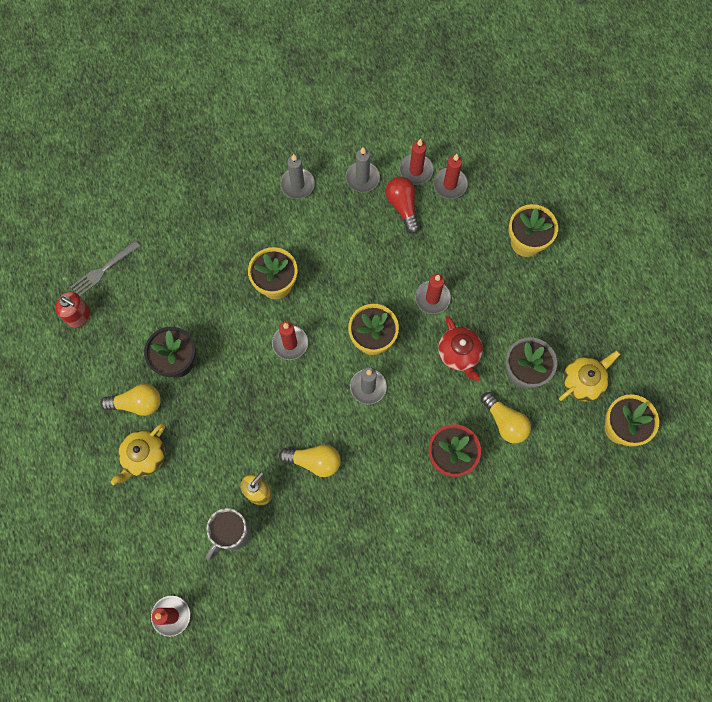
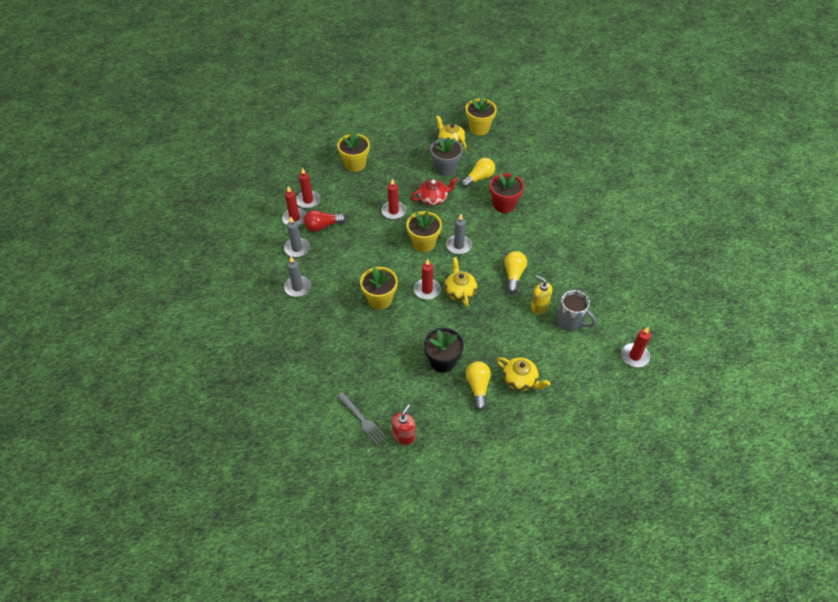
camera: 90 degrees left, 20 degrees down
none -> yellow teapot [444,257,477,307]

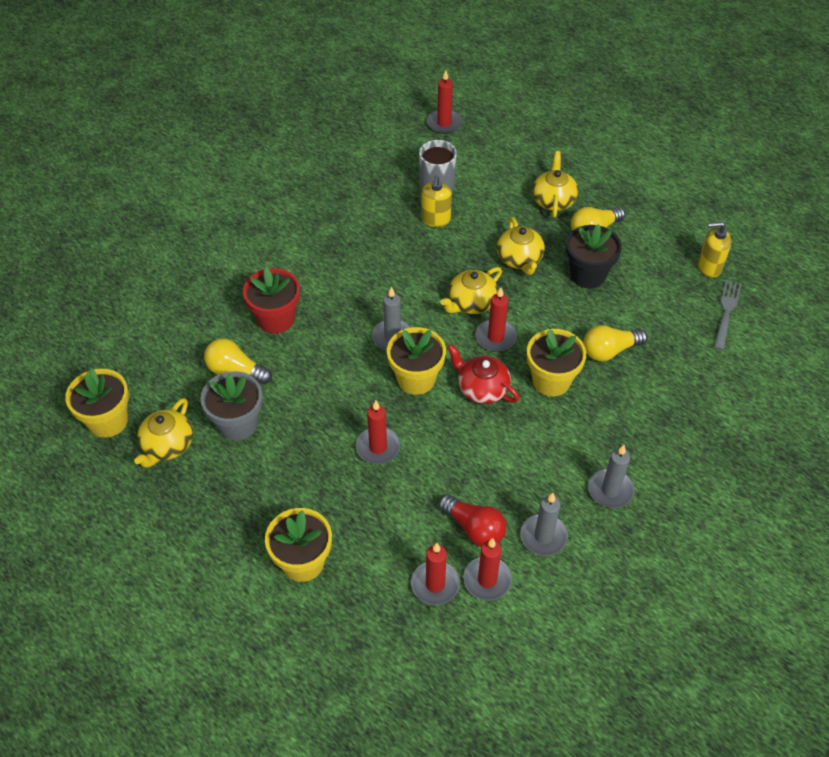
camera: 120 degrees left, 0 degrees up
red soap dispenser [392,404,415,445] -> yellow soap dispenser [698,222,731,278]
red teapot [411,177,458,206] -> red teapot moved to [447,344,519,404]
yellow light bulb [504,251,527,293] -> yellow light bulb moved to [583,325,648,362]
none -> yellow teapot [497,217,545,275]

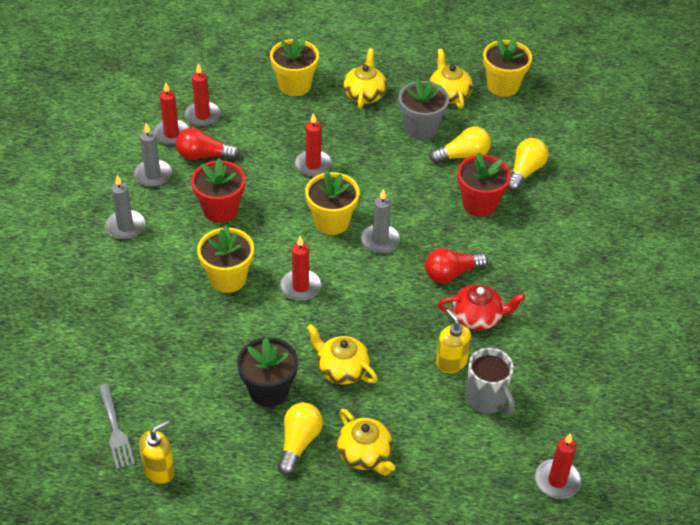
camera: 140 degrees right, 5 degrees down
yellow teapot [440,267,502,314] -> yellow teapot moved to [343,48,387,109]
red teapot [447,344,519,404] -> red teapot moved to [438,284,525,330]
yellow light bulb [583,325,648,362] -> yellow light bulb moved to [508,138,549,191]
none -> red flower pot [191,158,245,223]
none -> red light bulb [425,248,488,283]

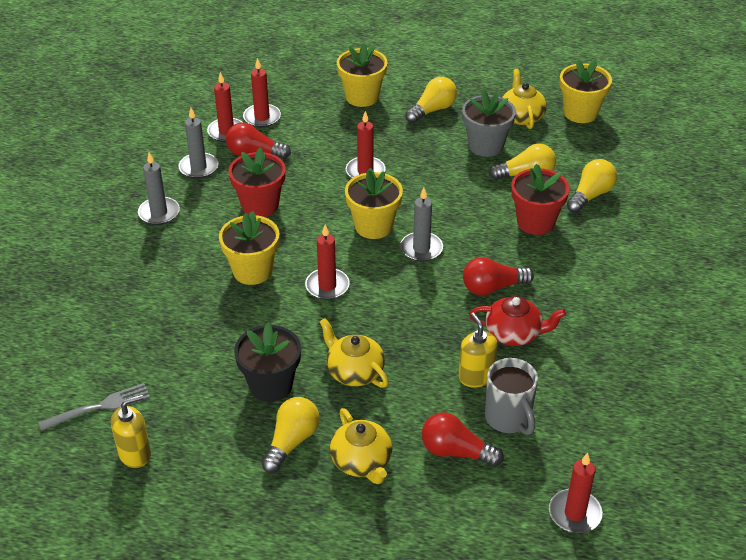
camera: 10 degrees right, 5 degrees down
grey fork [98,383,135,469] -> grey fork turned 105 degrees counterclockwise [38,383,150,431]
yellow teapot [343,48,387,109] -> yellow light bulb [405,77,457,123]
none -> red light bulb [422,412,504,467]

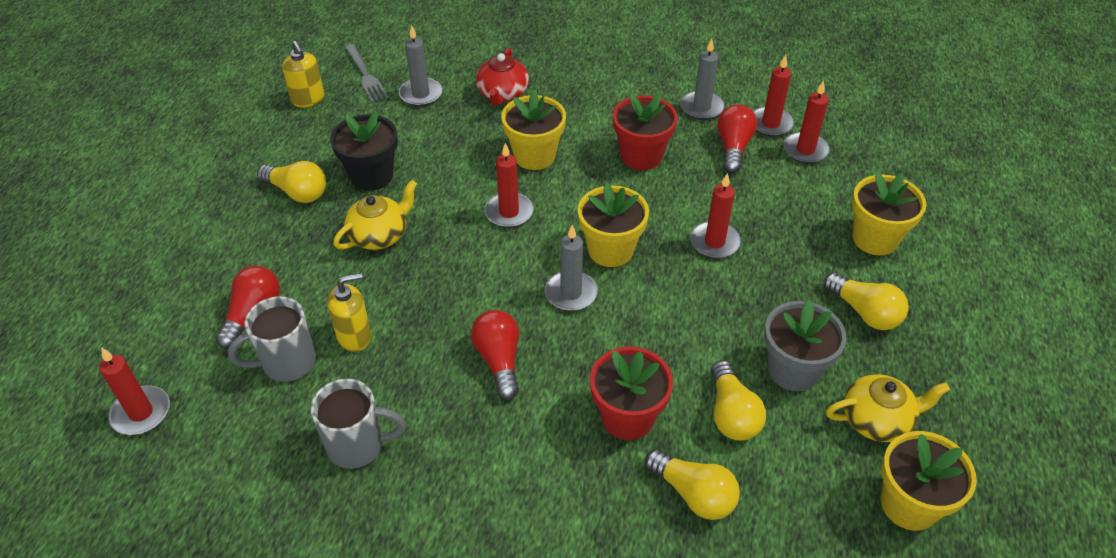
camera: 90 degrees right, 5 degrees up
grey candle [138,152,180,225] -> grey candle moved to [399,25,442,106]
yellow teapot [330,408,393,484] -> none
red teapot [469,296,566,346] -> red teapot moved to [476,48,529,106]
none -> grey mug [311,378,406,469]

